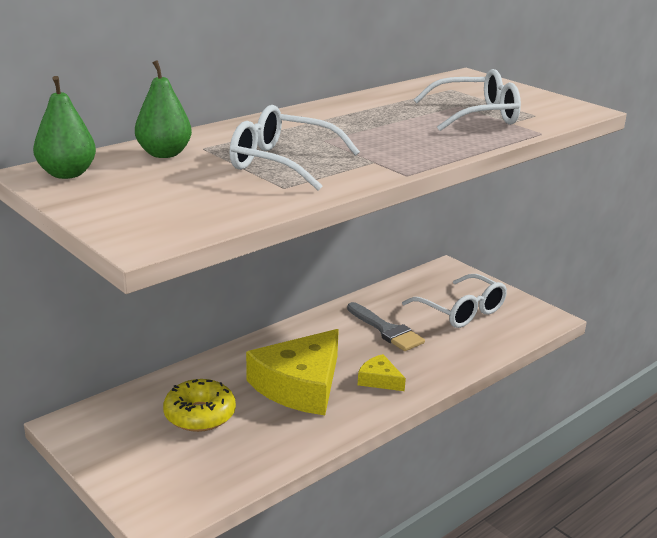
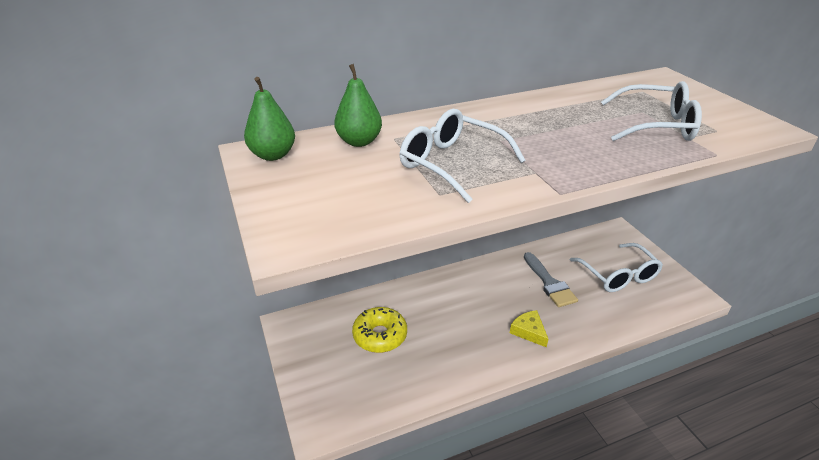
camera: 20 degrees right, 10 degrees up
yellow cheese [246,329,339,415] -> none

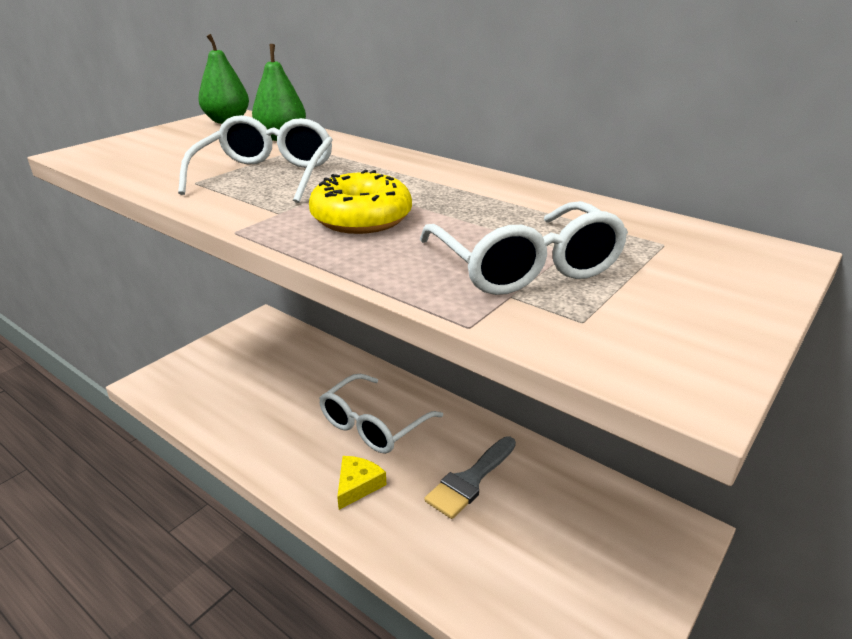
camera: 60 degrees right, 5 degrees down
yellow donut [352,307,407,353] -> yellow donut moved to [309,170,412,234]
white glasses [570,243,663,292] -> white glasses moved to [319,374,443,454]

